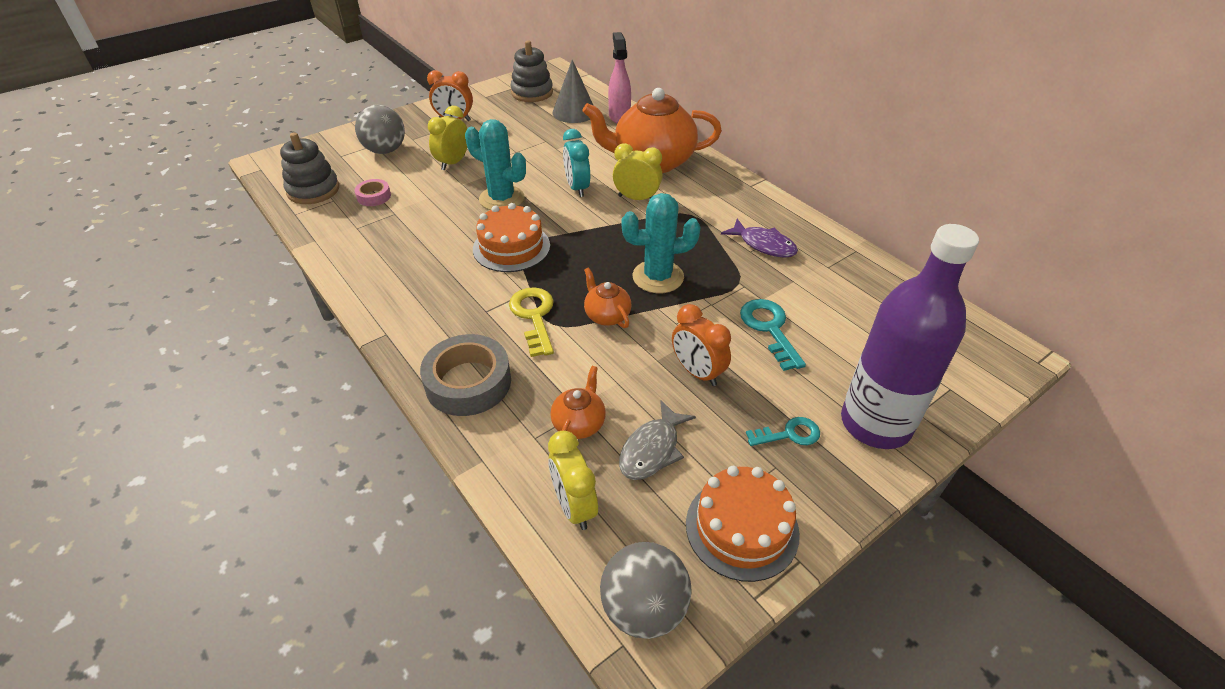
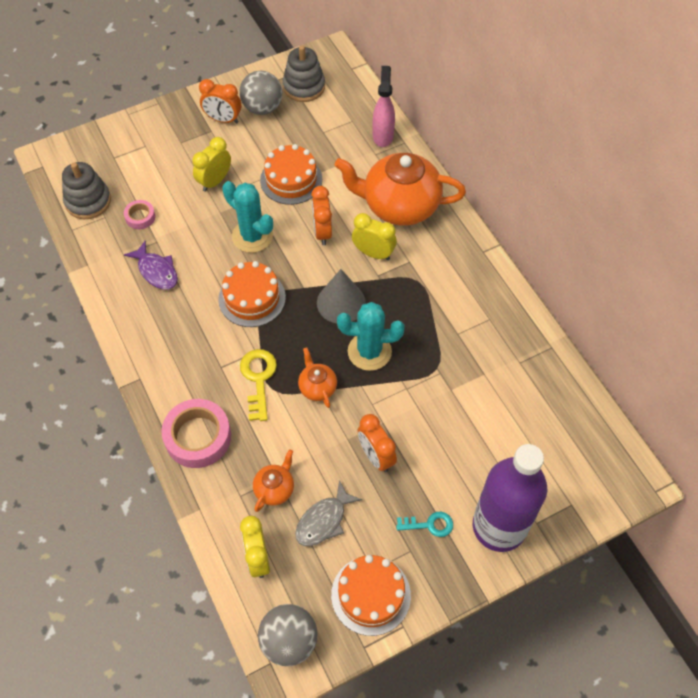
camera: 10 degrees right, 15 degrees up
grey ball [355,105,405,154] -> grey ball moved to [240,70,282,115]
grey tape [420,334,511,416] -> pink tape [161,399,231,468]
grey cone [553,60,594,123] -> grey cone moved to [317,269,366,323]
turquoise clock [563,129,590,197] -> orange clock [311,186,332,245]
purple fish [721,219,798,258] -> purple fish moved to [124,241,178,290]
turquoise key [740,299,806,371] -> none
none -> orange cake [260,144,322,205]

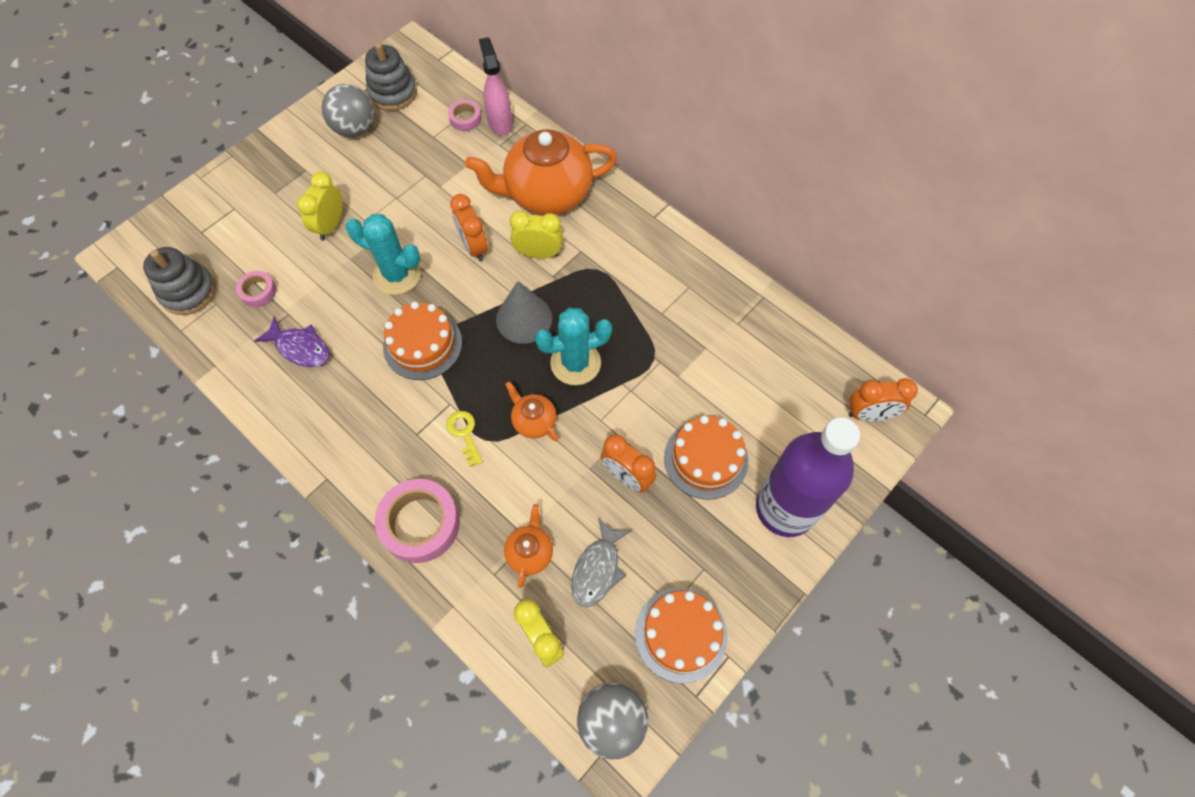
camera: 20 degrees left, 5 degrees up
orange clock [199,79,241,124] -> orange clock moved to [848,378,918,421]
yellow key [240,349,277,421] -> yellow key [446,411,483,467], size x0.66
orange cake [260,144,322,205] -> orange cake moved to [664,415,748,500]
turquoise key [396,512,453,537] -> none
none -> pink tape [448,100,481,131]

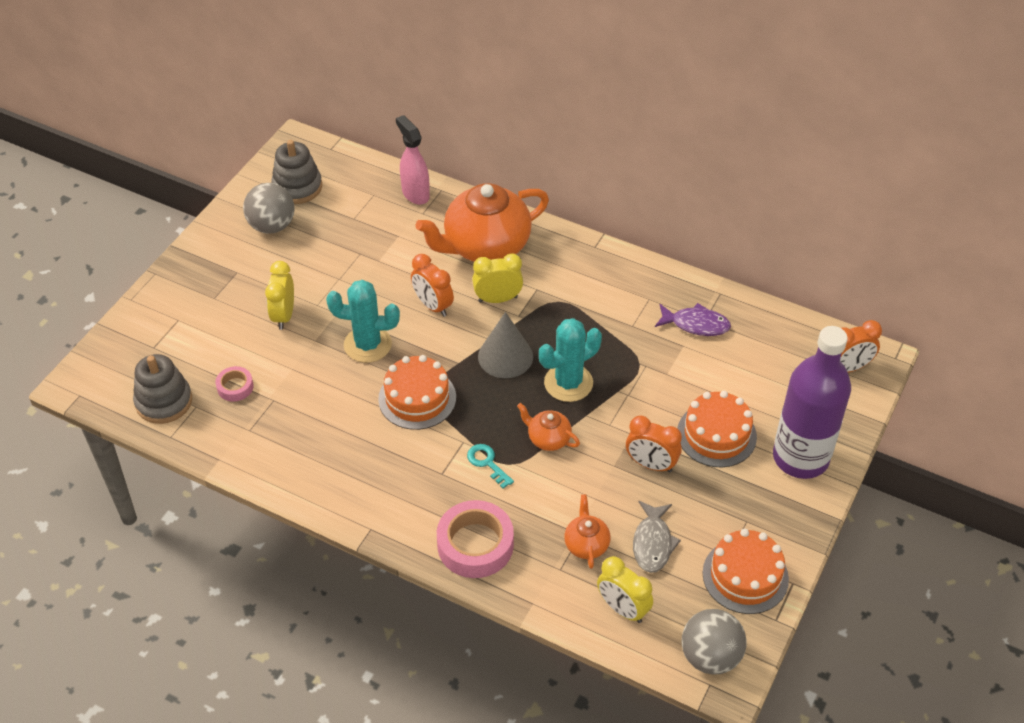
camera: 15 degrees left, 15 degrees down
purple fish [254,317,330,367] -> purple fish moved to [655,303,731,336]
yellow key [446,411,483,467] -> turquoise key [467,444,514,489]
pink tape [448,100,481,131] -> none

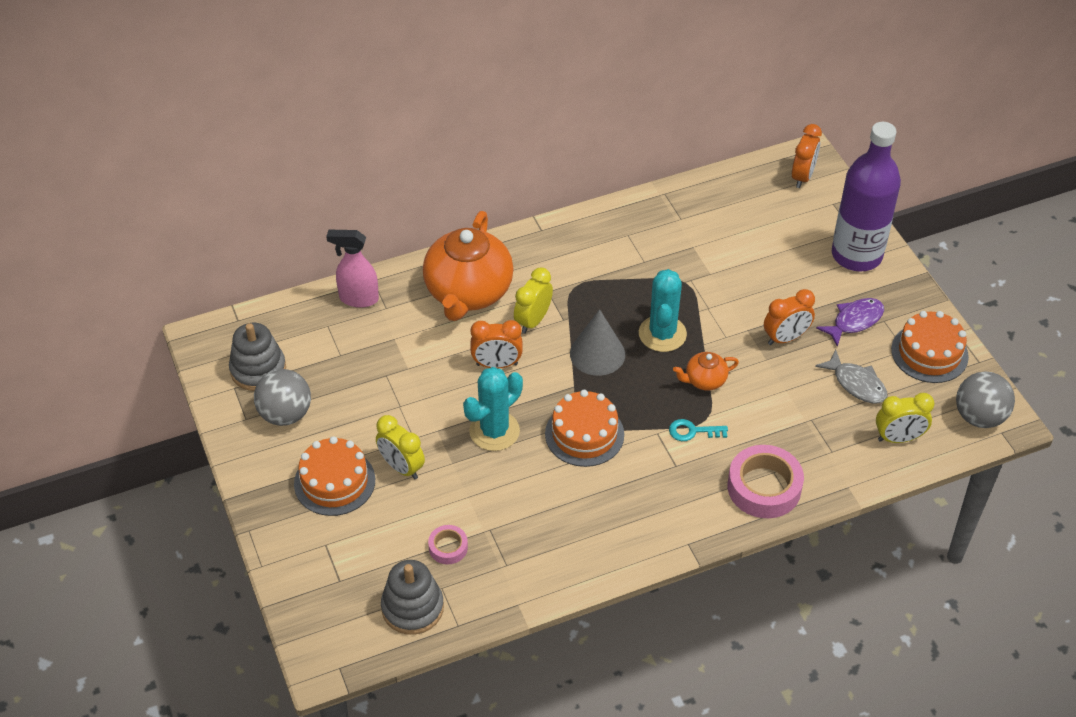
camera: 50 degrees left, 0 degrees up
orange teapot [564,494,610,569] -> none
purple fish [655,303,731,336] -> purple fish moved to [816,298,884,347]
orange cake [677,391,757,467] -> orange cake moved to [294,436,375,516]

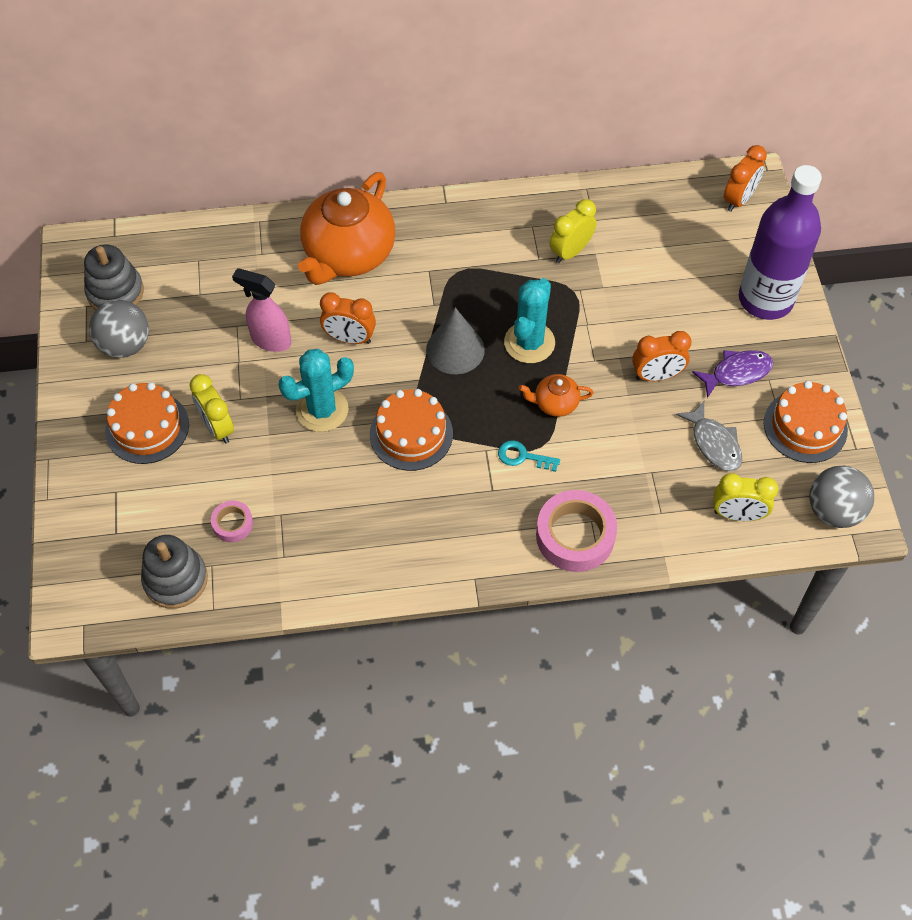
camera: 15 degrees right, 10 degrees up
pink spray bottle [326,230,379,308] -> pink spray bottle moved to [232,268,291,352]
yellow clock [514,267,553,334] -> yellow clock moved to [550,199,597,263]

